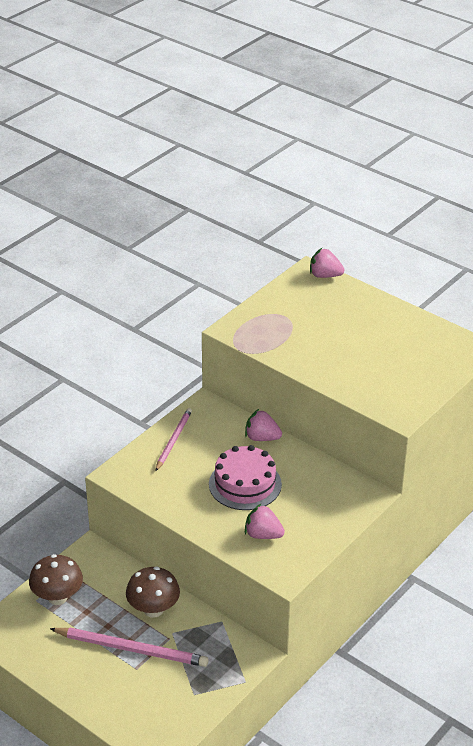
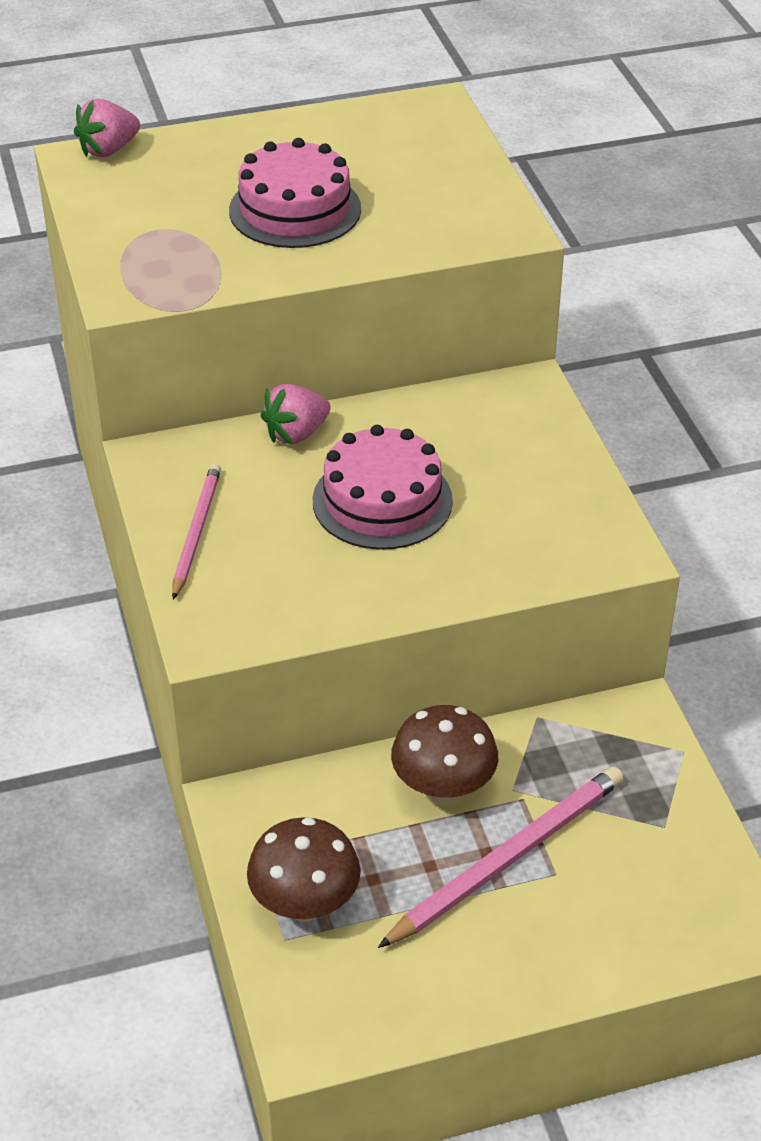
camera: 55 degrees left, 5 degrees up
pink pencil [156,408,192,471] -> pink pencil turned 45 degrees clockwise [172,463,221,600]
pink strawberry [245,503,285,539] -> none
none -> pink cake [229,138,361,248]

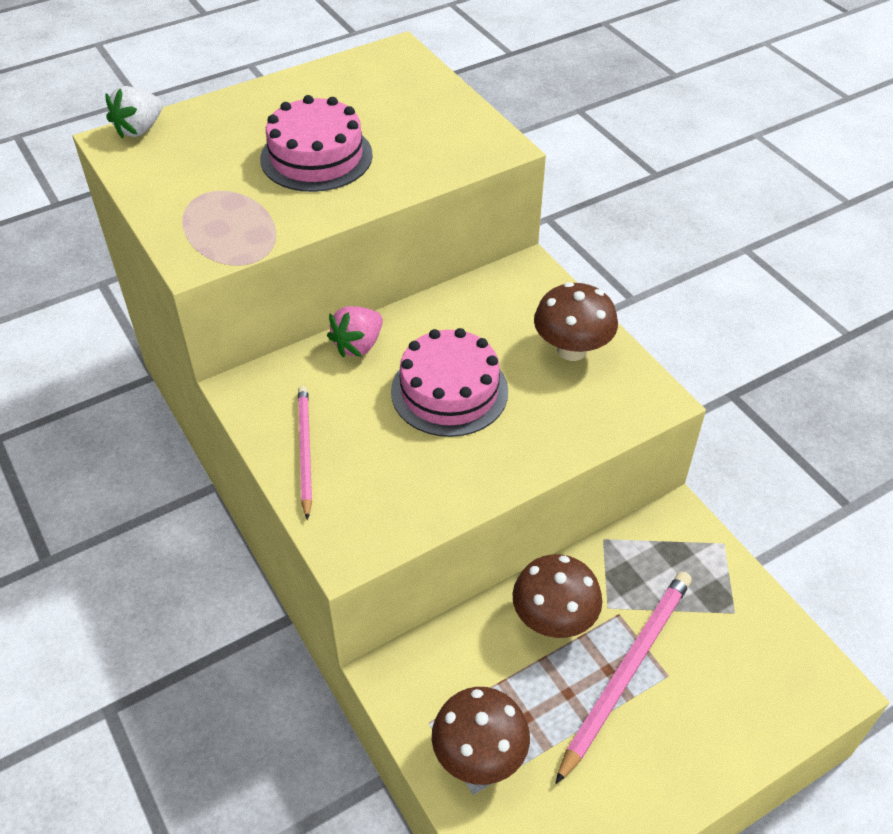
camera: 15 degrees left, 5 degrees up
pink strawberry [74,99,140,157] -> white strawberry [106,86,163,139]
none -> brown mushroom [534,282,618,361]

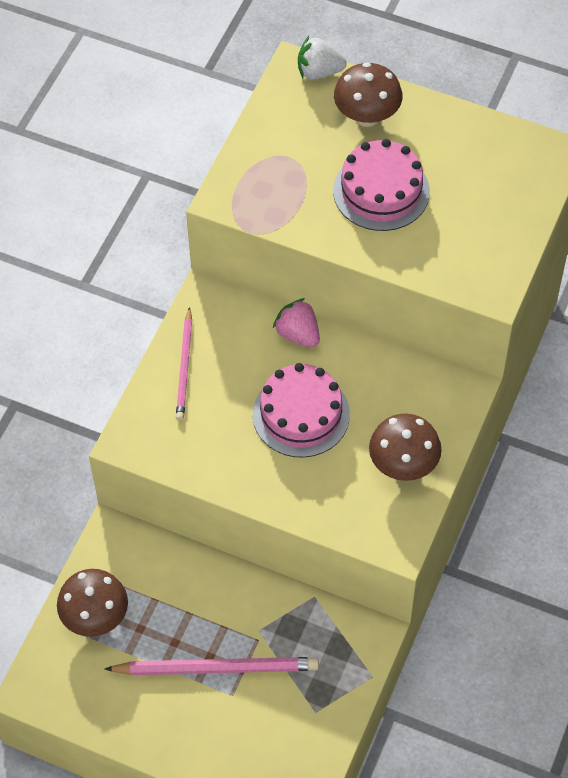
camera: 55 degrees right, 10 degrees up
pink pencil [298,386,312,520] -> pink pencil turned 135 degrees clockwise [176,307,192,420]
pink strawberry [327,306,383,357] -> pink strawberry turned 45 degrees clockwise [273,298,320,347]
brown mushroom [512,554,602,638] -> brown mushroom moved to [334,62,403,127]

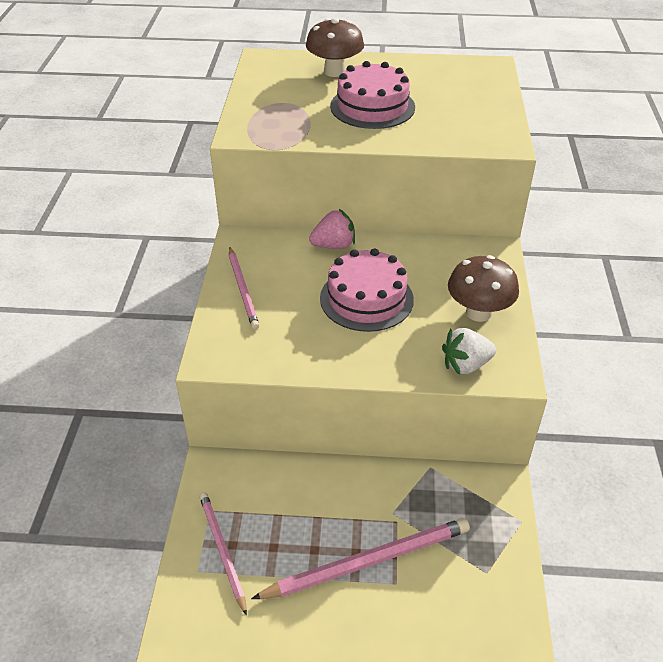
camera: 20 degrees left, 15 degrees down
brown mushroom [57,569,128,637] -> pink pencil [199,492,247,616]
pink strawberry [273,298,320,347] -> pink strawberry turned 135 degrees clockwise [309,209,355,249]
white strawberry [298,36,347,80] -> white strawberry moved to [442,328,496,375]

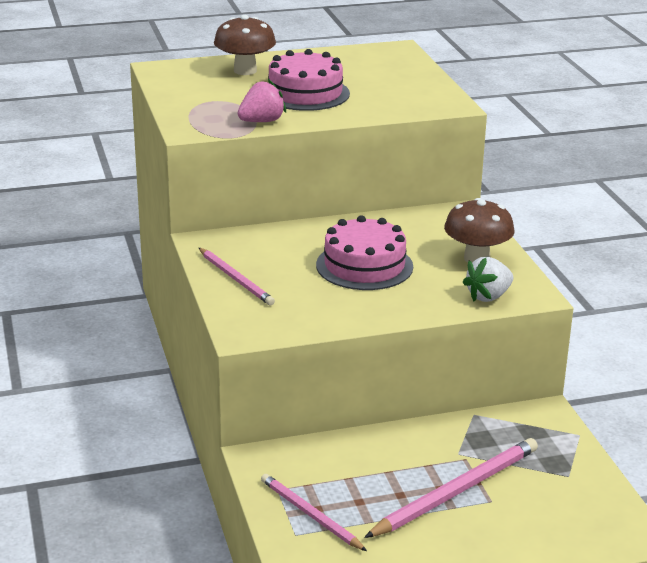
camera: 20 degrees left, 15 degrees down
pink strawberry [309,209,355,249] -> pink strawberry moved to [238,79,286,122]

